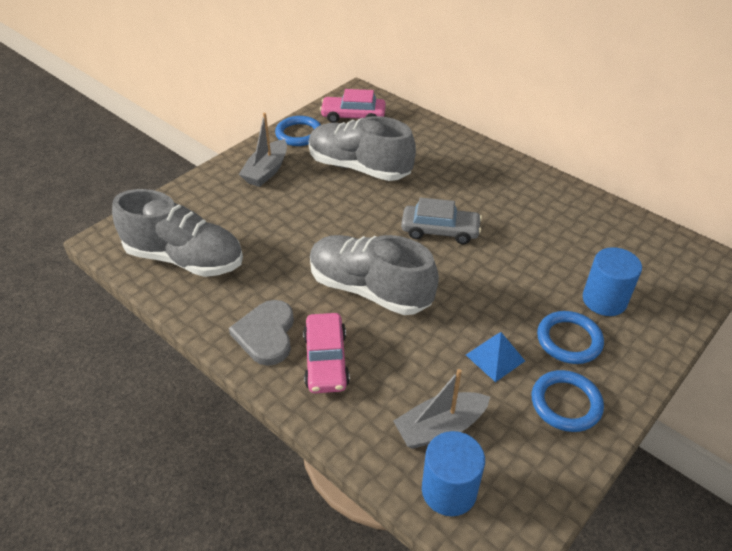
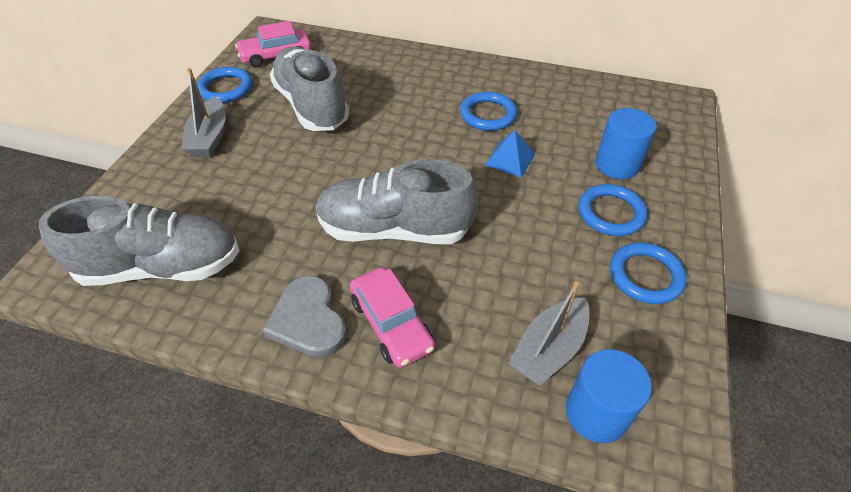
camera: 25 degrees left, 5 degrees up
grey shoe [309,116,416,181] -> grey shoe turned 60 degrees clockwise [270,46,350,131]
grey car [401,197,482,244] -> none
blue pyramid [466,332,525,382] -> blue pyramid moved to [485,130,535,178]
none -> blue ring [460,92,517,131]

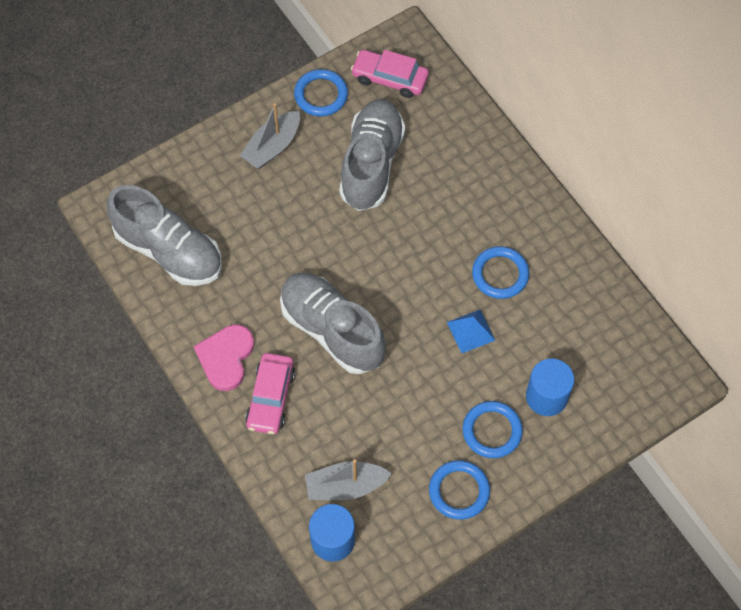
camera: 40 degrees right, 15 degrees up
grey heart [263,275,347,358] -> pink heart [194,324,254,391]

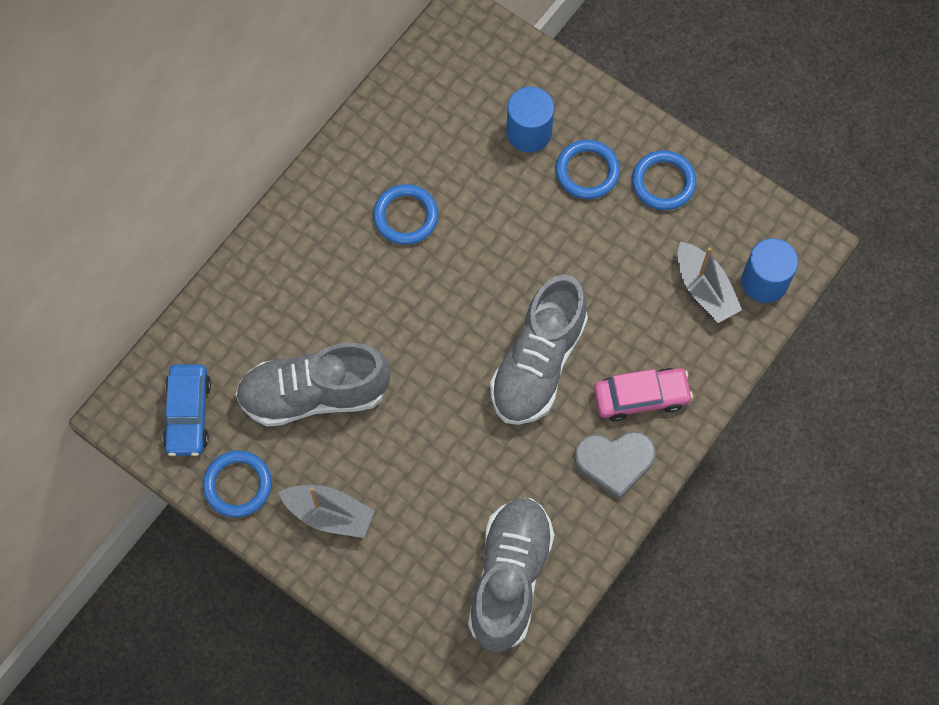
camera: 110 degrees left, 5 degrees up
pink heart [194,324,254,391] -> grey heart [574,431,656,499]
pink car [351,50,429,98] -> blue car [163,364,211,456]
blue pyramid [447,310,495,353] -> none

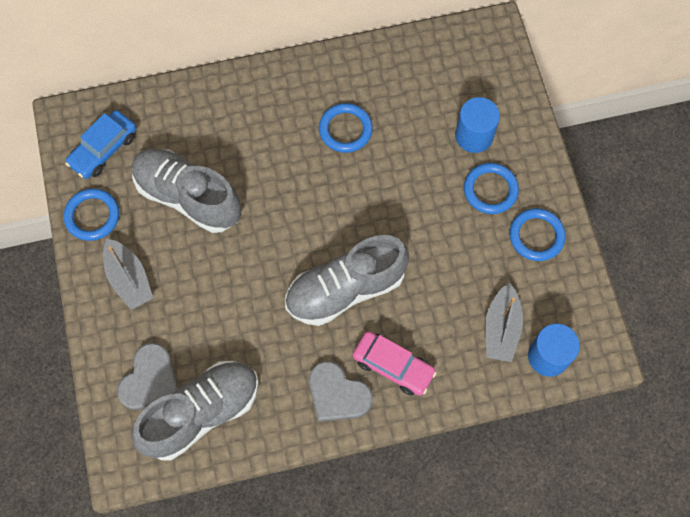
camera: 40 degrees right, 0 degrees up
none -> grey heart [117,343,178,410]

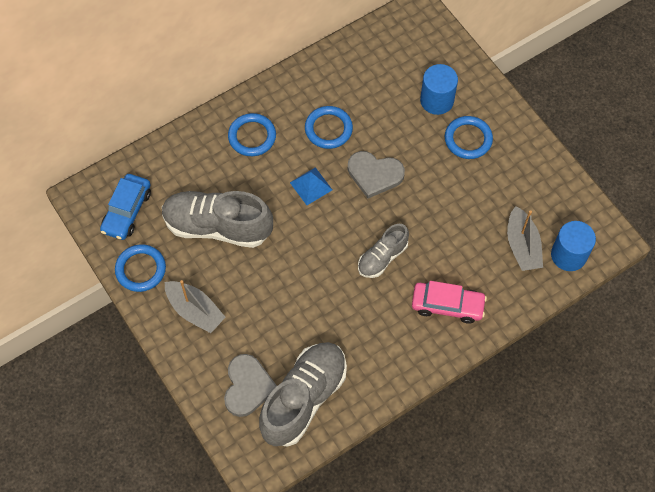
camera: 20 degrees left, 5 degrees down
grey shoe [285,235,409,326] -> grey shoe [358,224,409,278], size x0.56
grey heart [309,361,373,422] -> grey heart moved to [348,151,405,198]
blue ring [509,208,566,261] -> blue ring moved to [228,113,276,156]
none -> blue pyramid [290,167,332,205]

